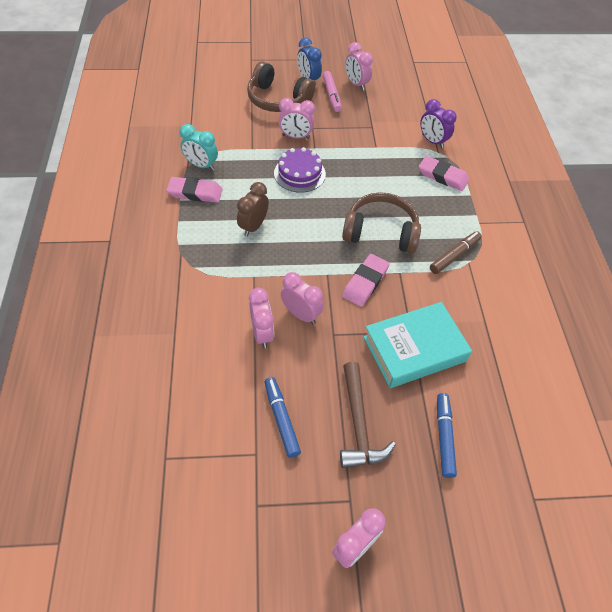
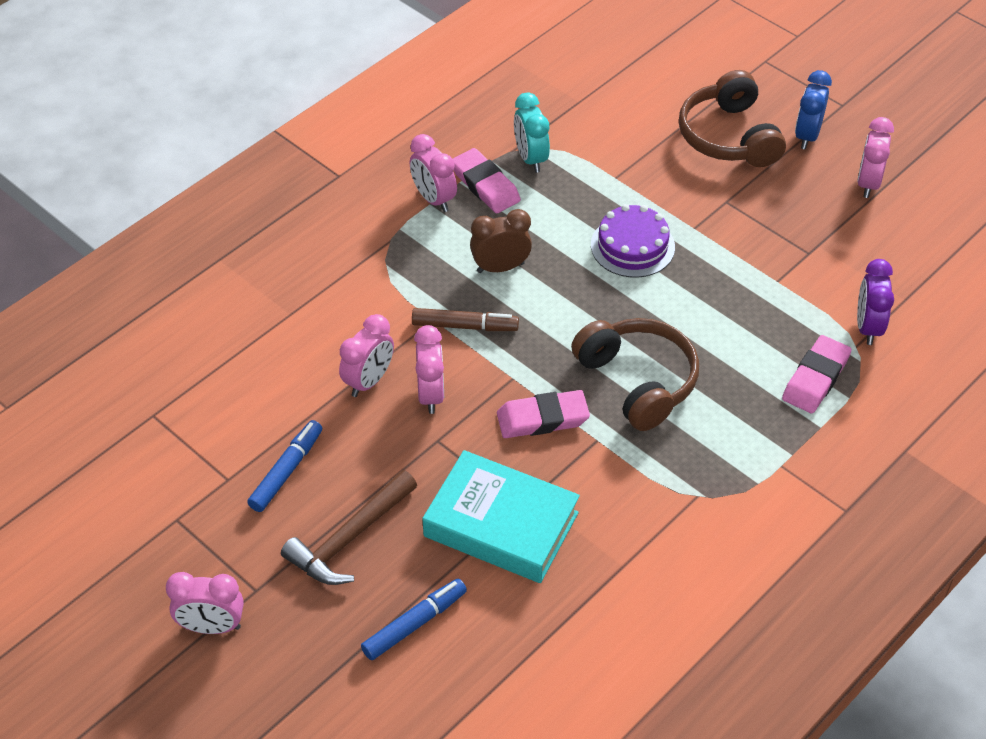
camera: 50 degrees right, 5 degrees down
pink clock [279,98,315,139] -> pink clock moved to [410,134,457,212]
pink marker [323,71,342,112] -> none
pink eraser [419,156,469,191] -> pink eraser turned 45 degrees clockwise [782,335,852,413]
brown marker [430,231,482,274] -> brown marker moved to [412,308,519,331]

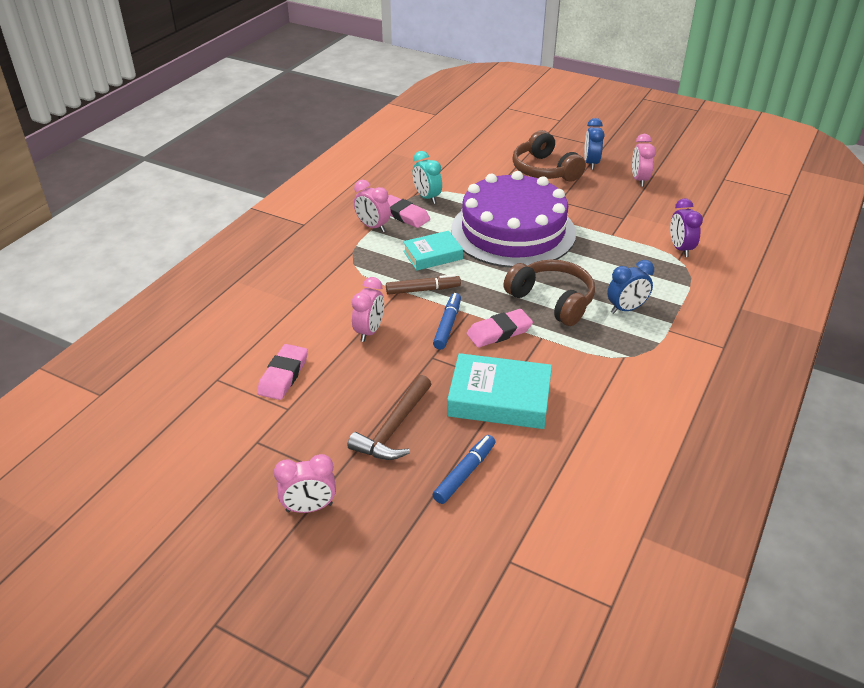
camera: 15 degrees left, 10 degrees down
blue marker [247,420,322,512] -> blue marker moved to [433,293,461,350]
pink clock [414,325,444,414] -> none
brown clock [470,209,532,273] -> turquoise book [403,231,463,270]
purple cake [591,204,675,278] -> purple cake [451,171,576,268], size x2.21
pink eraser [782,335,852,413] -> pink eraser moved to [257,344,308,400]
none -> blue clock [607,260,654,314]

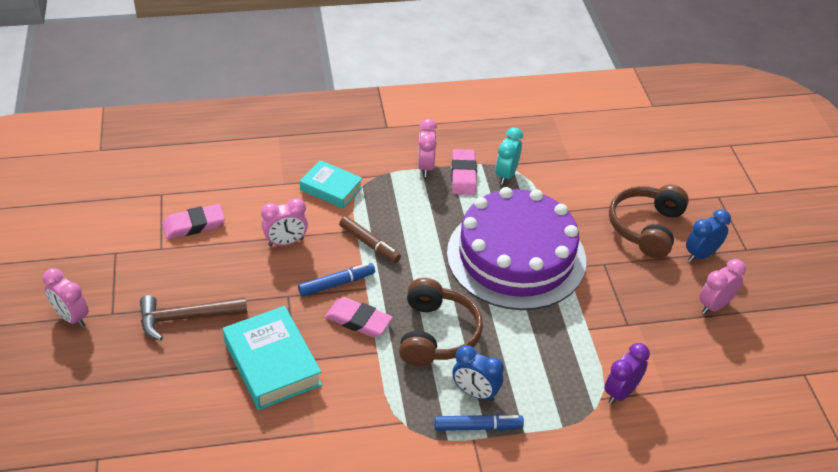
camera: 50 degrees right, 5 degrees up
turquoise book [403,231,463,270] -> turquoise book moved to [300,160,363,208]
blue marker [433,435,495,504] -> blue marker moved to [435,414,524,431]

